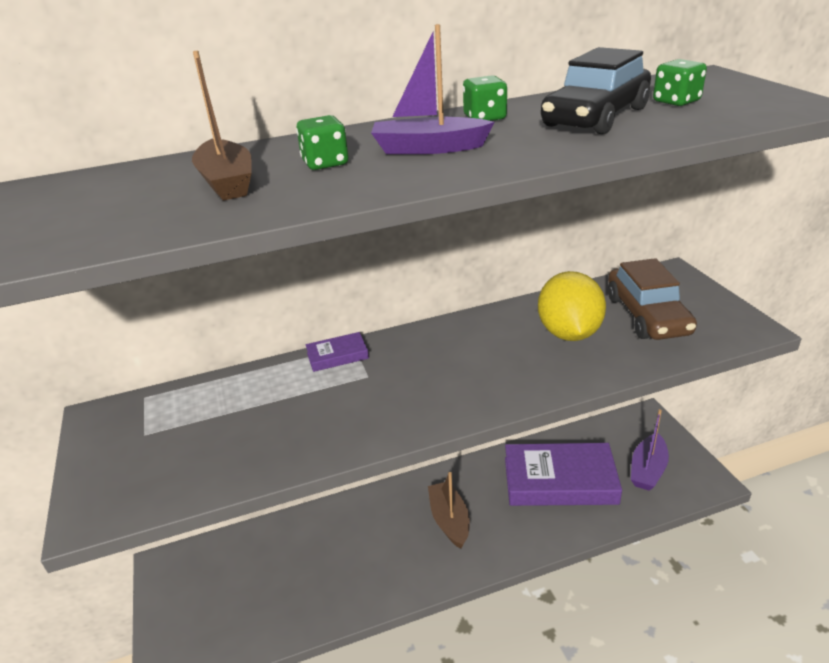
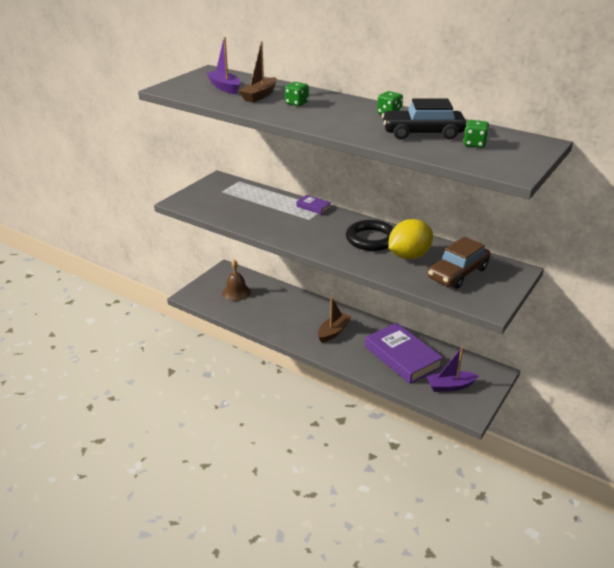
camera: 50 degrees right, 0 degrees up
purple boat [371,24,494,154] -> purple boat moved to [207,37,240,94]
none -> brown bell [222,260,251,301]
none -> black ring [346,220,394,251]

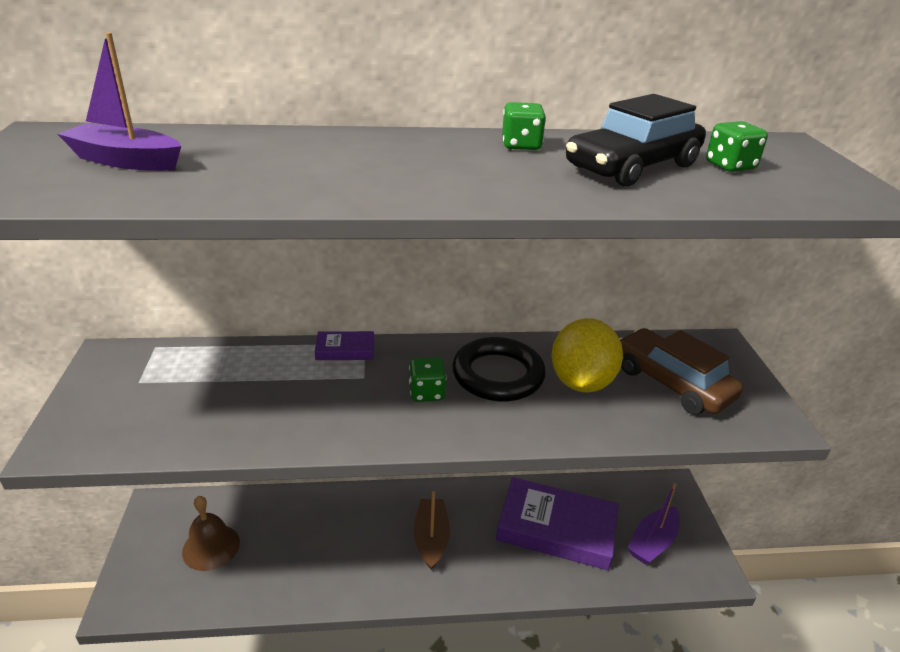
camera: 40 degrees left, 0 degrees up
brown boat [239,41,277,102] -> none
green dice [285,82,309,106] -> green dice moved to [409,357,446,402]
brown car [428,237,491,289] -> brown car turned 135 degrees clockwise [619,328,743,415]

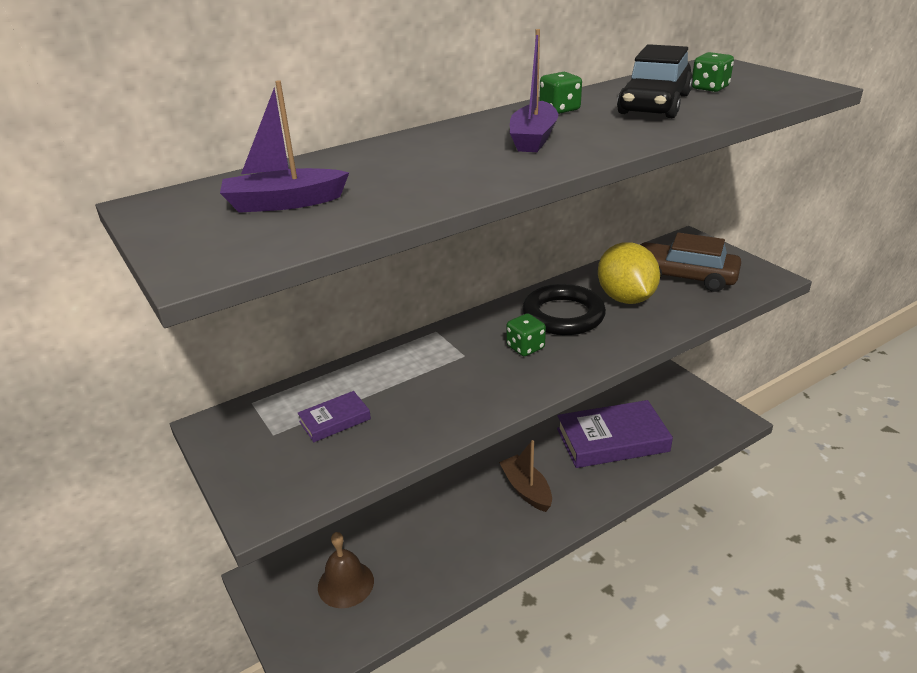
camera: 25 degrees left, 0 degrees up
purple book [315,331,374,360] -> purple book moved to [298,391,371,442]
purple boat [627,483,680,565] -> purple boat moved to [510,29,558,152]

